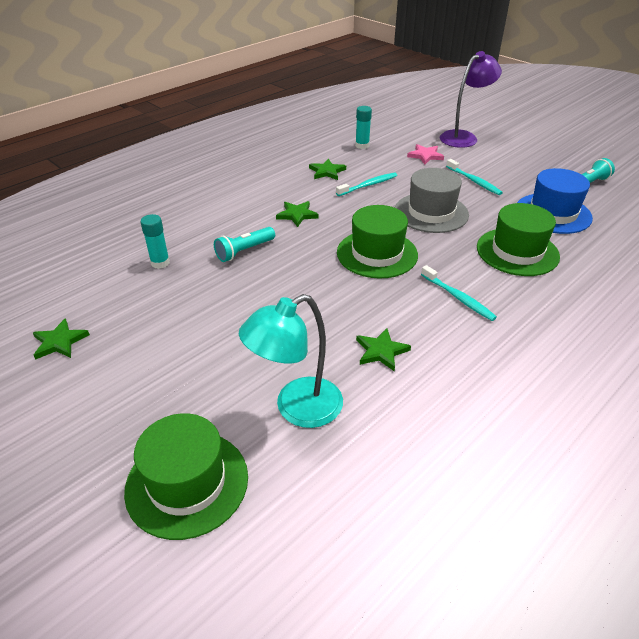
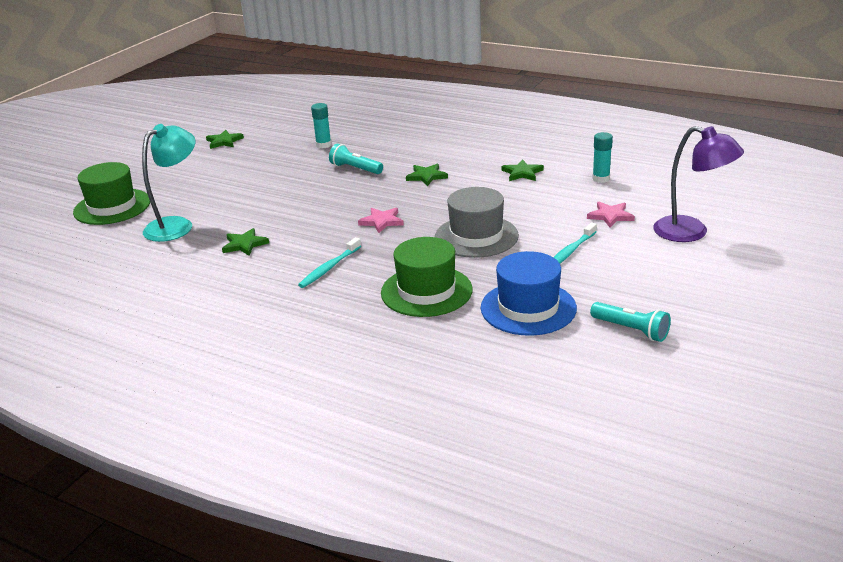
camera: 75 degrees right, 10 degrees down
turquoise lamp [239,294,343,428] -> turquoise lamp turned 90 degrees clockwise [142,124,195,242]
turquoise toothbrush [336,173,397,196] -> none
green hat [337,205,418,279] -> pink star [358,208,404,233]

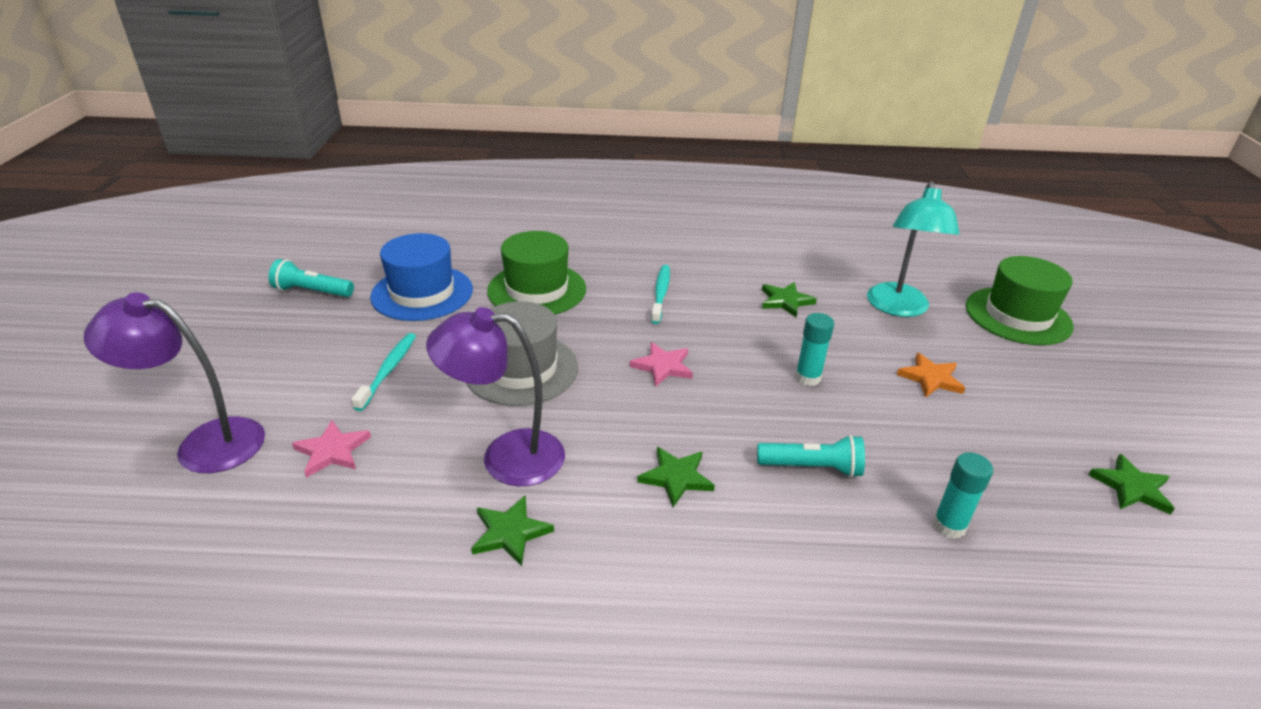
camera: 150 degrees right, 5 degrees up
turquoise glue stick [592,132,613,183] -> turquoise glue stick moved to [795,313,834,386]
none -> purple lamp [426,307,565,486]
none -> orange star [897,353,965,397]

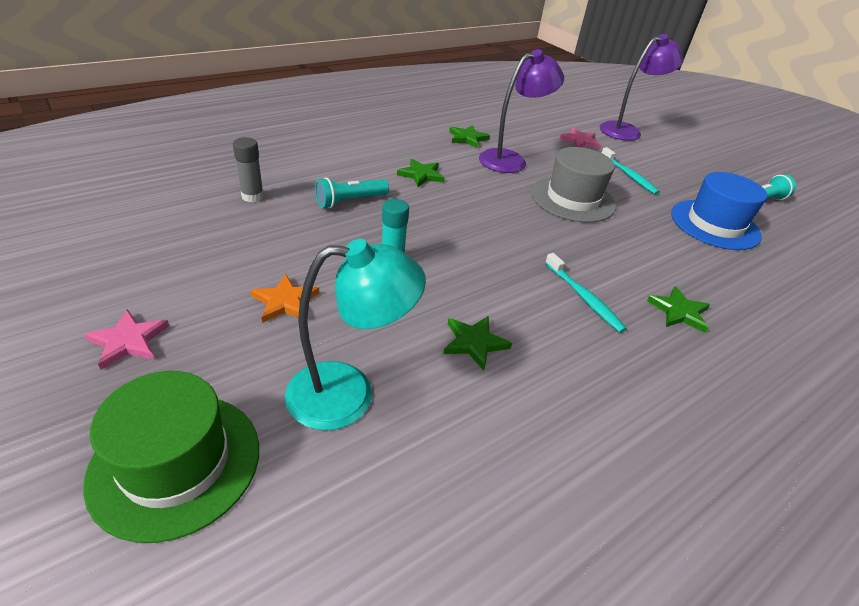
camera: 140 degrees right, 5 degrees up
green hat [487,231,586,315] -> none
pink star [630,342,693,387] -> pink star moved to [84,309,169,370]
turquoise lamp [867,181,960,317] -> turquoise lamp turned 105 degrees clockwise [285,239,426,430]
turquoise glue stick [933,452,993,539] -> grey glue stick [233,137,264,203]
green star [1088,454,1175,515] -> green star moved to [647,286,710,333]

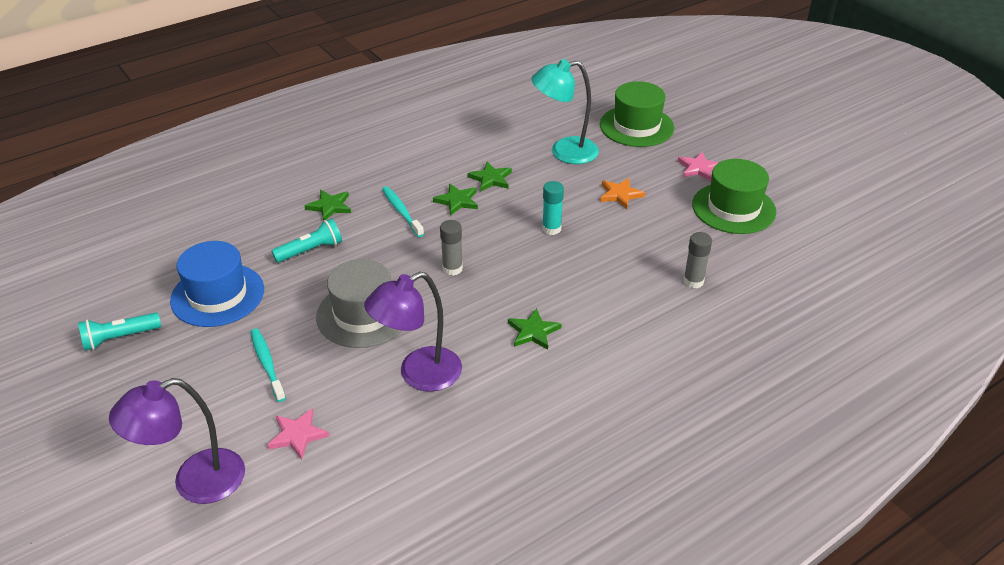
camera: 175 degrees left, 0 degrees up
turquoise flashlight [315,177,389,208] -> turquoise flashlight moved to [272,218,342,263]
green star [449,125,490,148] -> green star moved to [433,184,478,216]
none -> grey glue stick [440,220,463,276]
none -> green hat [692,159,776,234]

